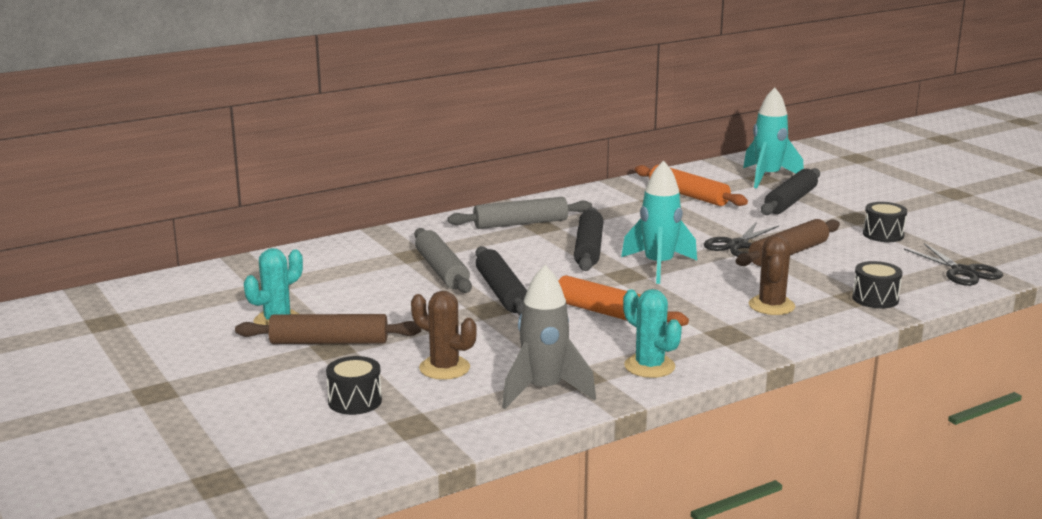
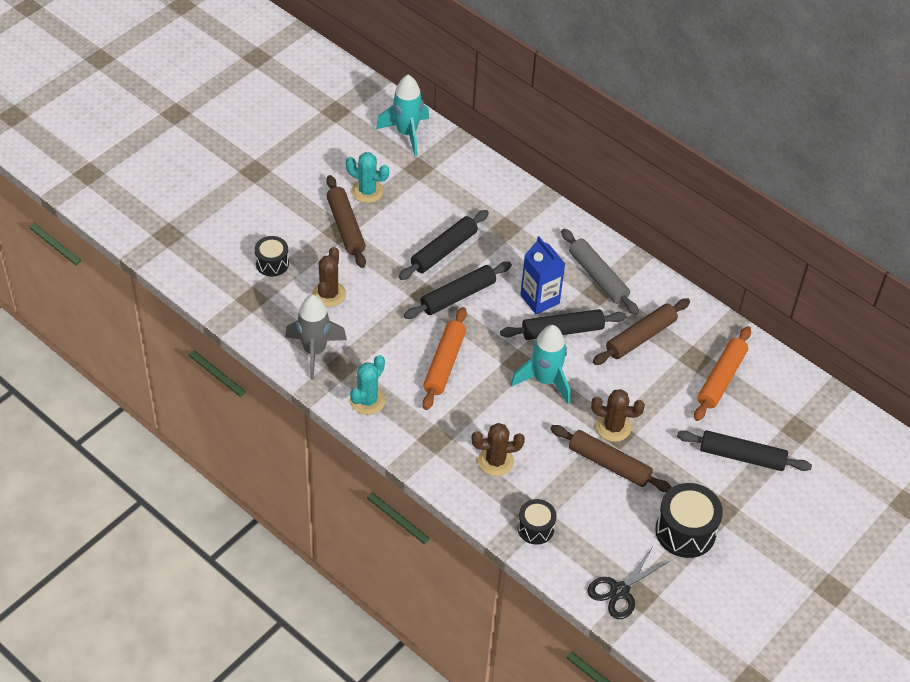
camera: 70 degrees right, 30 degrees up
grey rolling pin [414,228,472,293] -> none
black scissors [704,222,779,257] -> brown cactus [591,389,645,442]
turquoise rocket [743,87,804,188] -> turquoise rocket moved to [376,75,429,156]
black drum [863,202,907,242] -> black drum [655,483,723,558], size x1.65
none -> black rolling pin [399,210,489,280]
none -> blue carton [520,236,565,314]
none -> brown rolling pin [593,298,690,365]

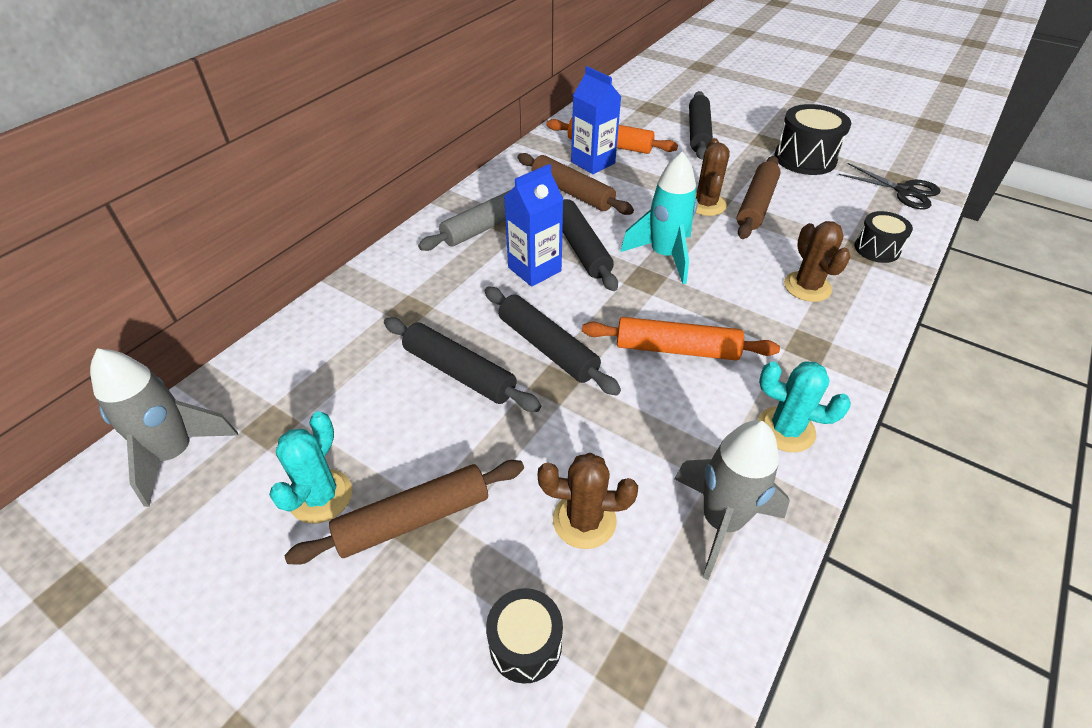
camera: 95 degrees left, 5 degrees down
turquoise rocket [376,75,429,156] -> grey rocket [90,349,238,507]
none -> blue carton [571,66,621,174]

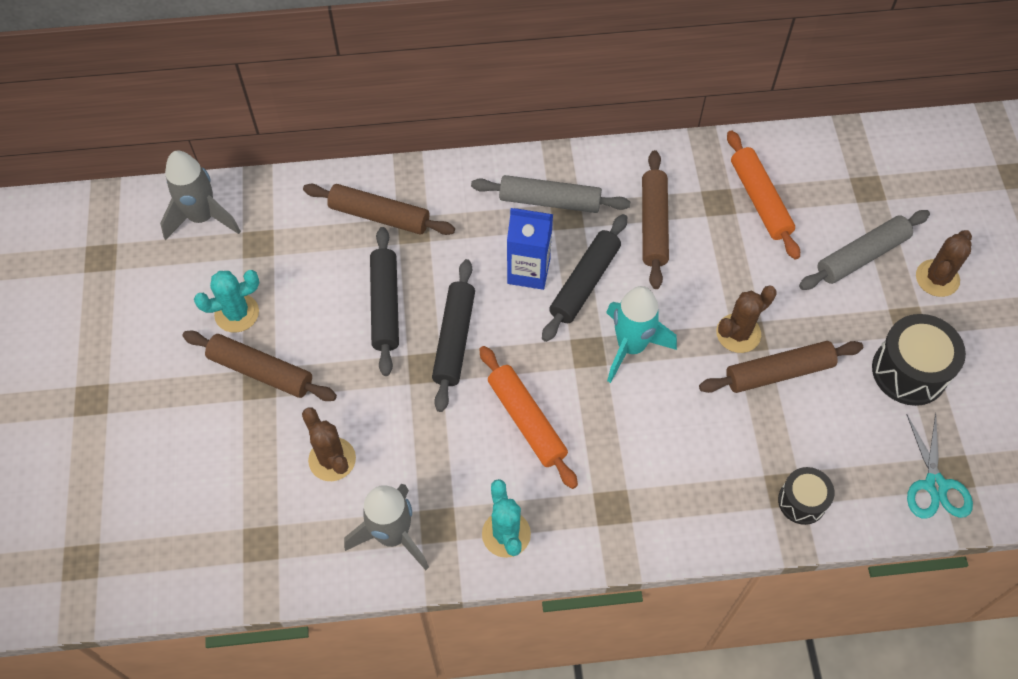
camera: 50 degrees right, 15 degrees up
black drum [486,588,563,684] -> none
blue carton [571,66,621,174] -> none
black rolling pin [689,91,713,159] -> grey rolling pin [799,210,930,290]
brown cactus [784,221,850,302] -> brown cactus moved to [916,230,972,297]
black scissors [839,163,941,209] -> turquoise scissors [906,413,973,519]
none -> brown rolling pin [303,184,455,235]

